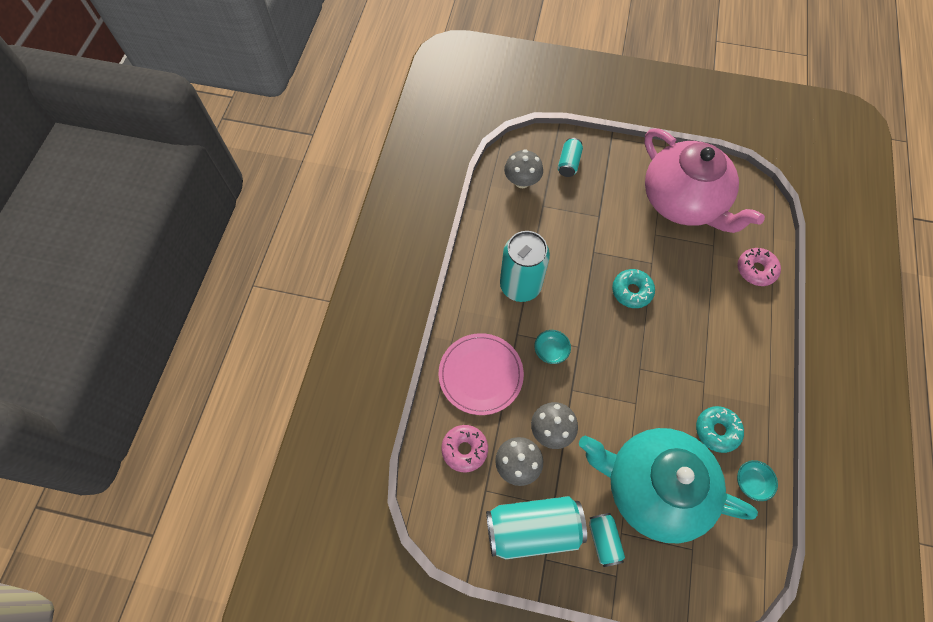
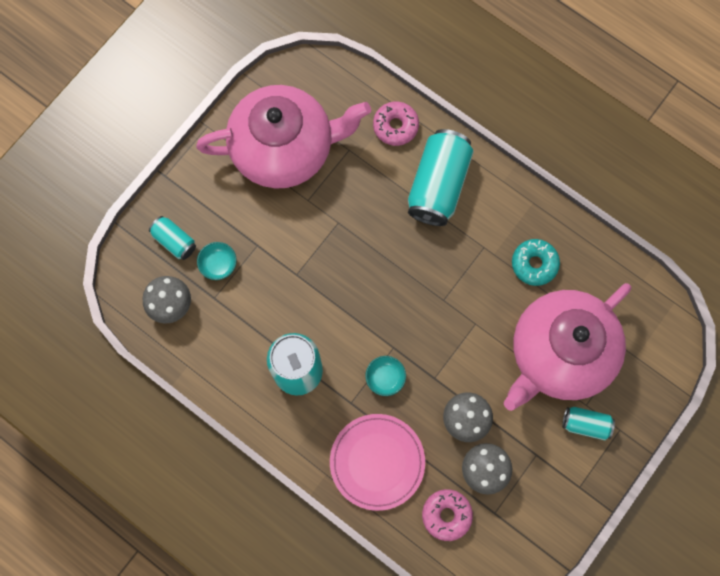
camera: 65 degrees left, 10 degrees up
turquoise can [486,496,587,559] -> turquoise can moved to [408,129,474,226]
turquoise teapot [579,428,758,543] -> pink teapot [504,283,631,411]
turquoise donut [612,269,655,308] -> none
turquoise bowl [737,460,778,501] -> turquoise bowl moved to [197,242,237,280]

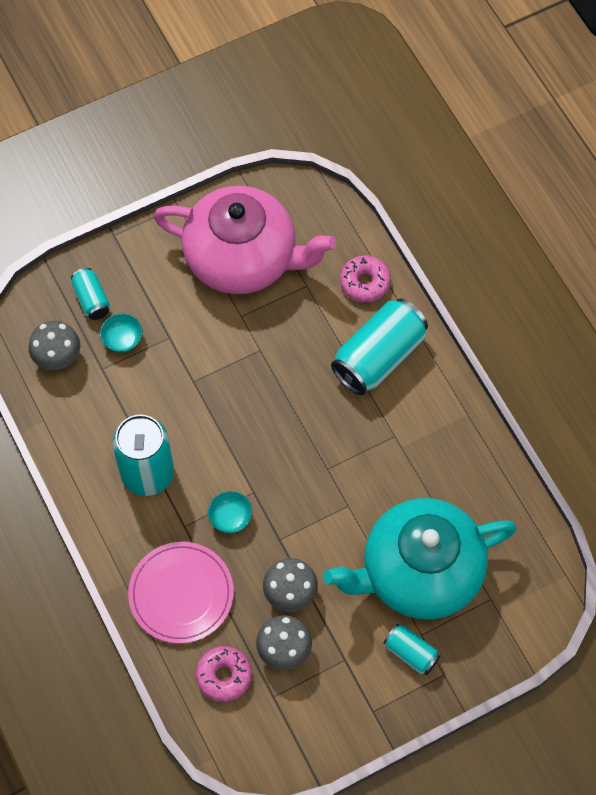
camera: 25 degrees right, 10 degrees down
pink teapot [504,283,631,411] -> turquoise teapot [323,498,517,619]
turquoise donut [512,239,560,286] -> none

